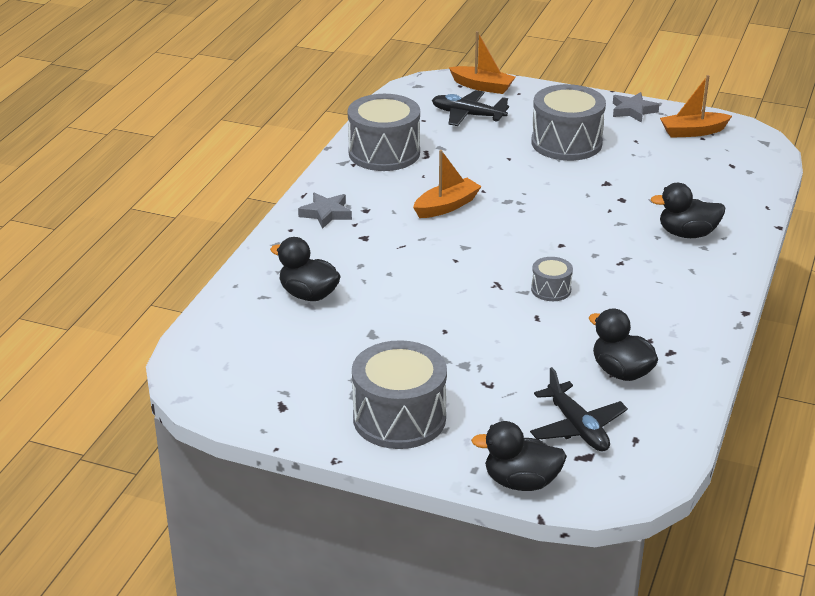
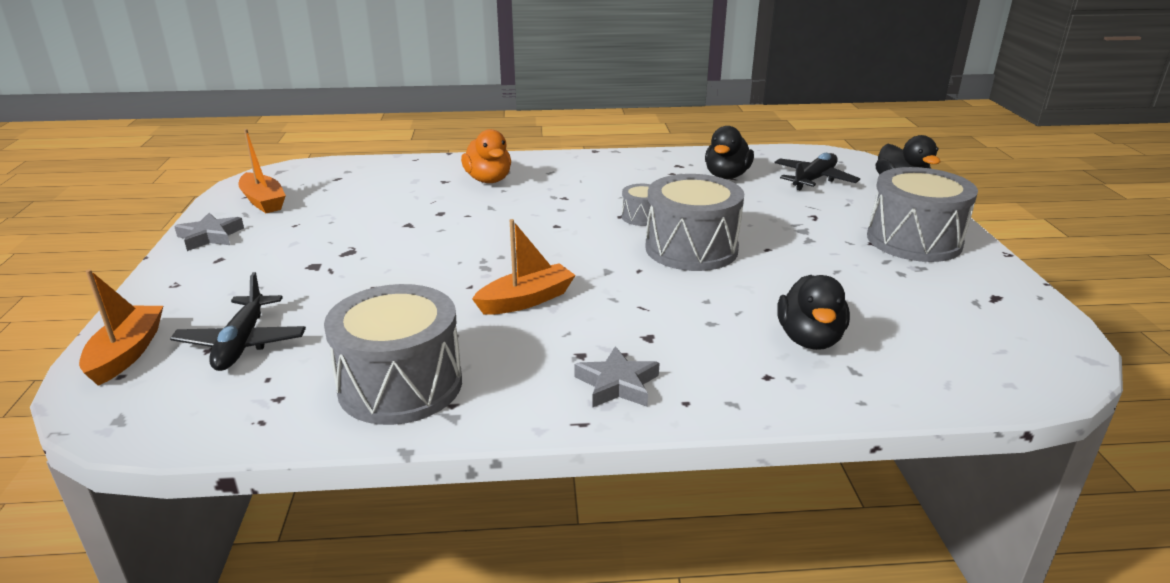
camera: 115 degrees left, 5 degrees down
orange boat [413,150,482,218] -> orange boat turned 120 degrees clockwise [472,219,576,315]
grey drum [531,84,606,161] -> grey drum moved to [645,174,744,271]
black duck [650,183,725,238] -> orange duck [461,129,511,183]

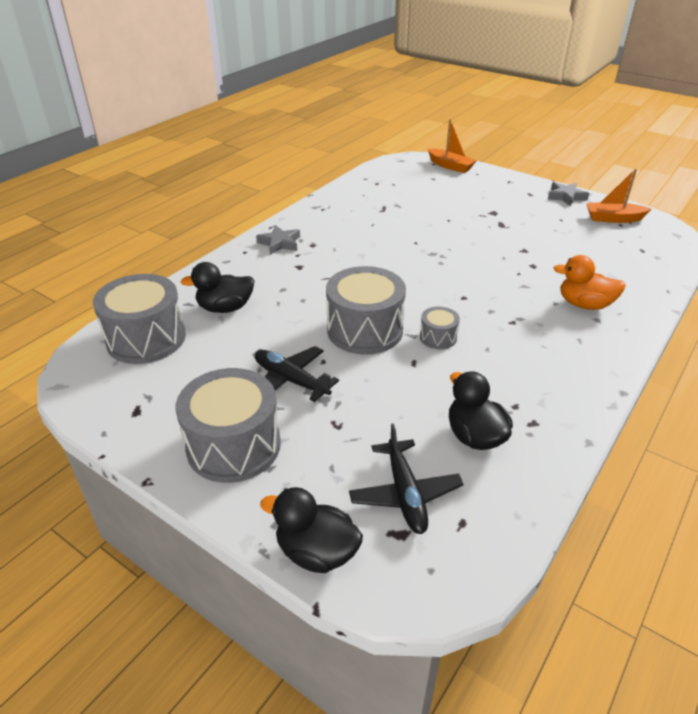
camera: 130 degrees right, 10 degrees up
black plane [170,272,306,371] -> black plane moved to [255,346,339,402]
grey drum [324,284,462,425] -> grey drum moved to [93,274,186,364]
orange boat [472,219,576,315] -> none
black duck [777,275,850,350] -> black duck turned 60 degrees counterclockwise [181,262,255,313]

